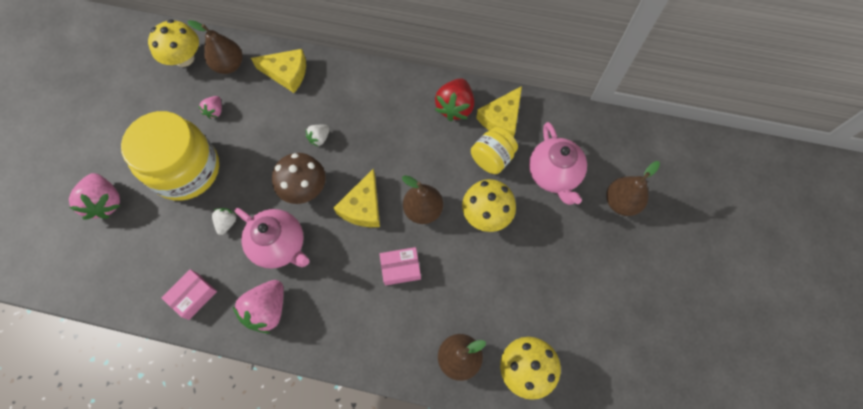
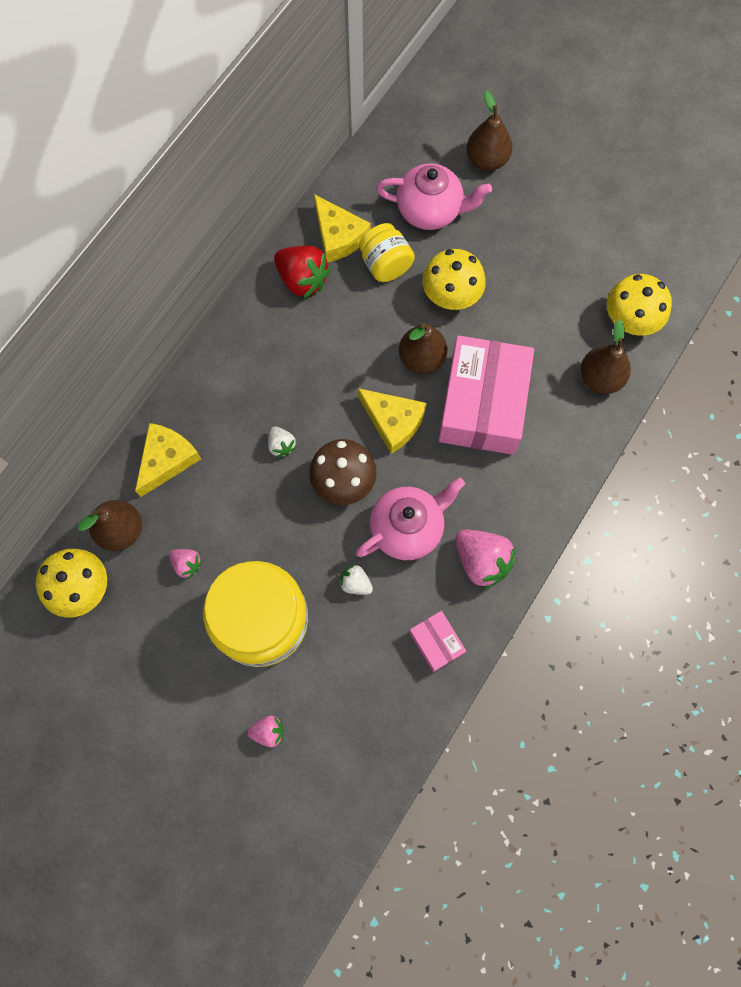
camera: 70 degrees left, 5 degrees up
pink strawberry [69,173,120,220] -> pink strawberry [247,715,283,747], size x0.54
pink box [379,247,421,286] -> pink box [438,335,534,455], size x2.21

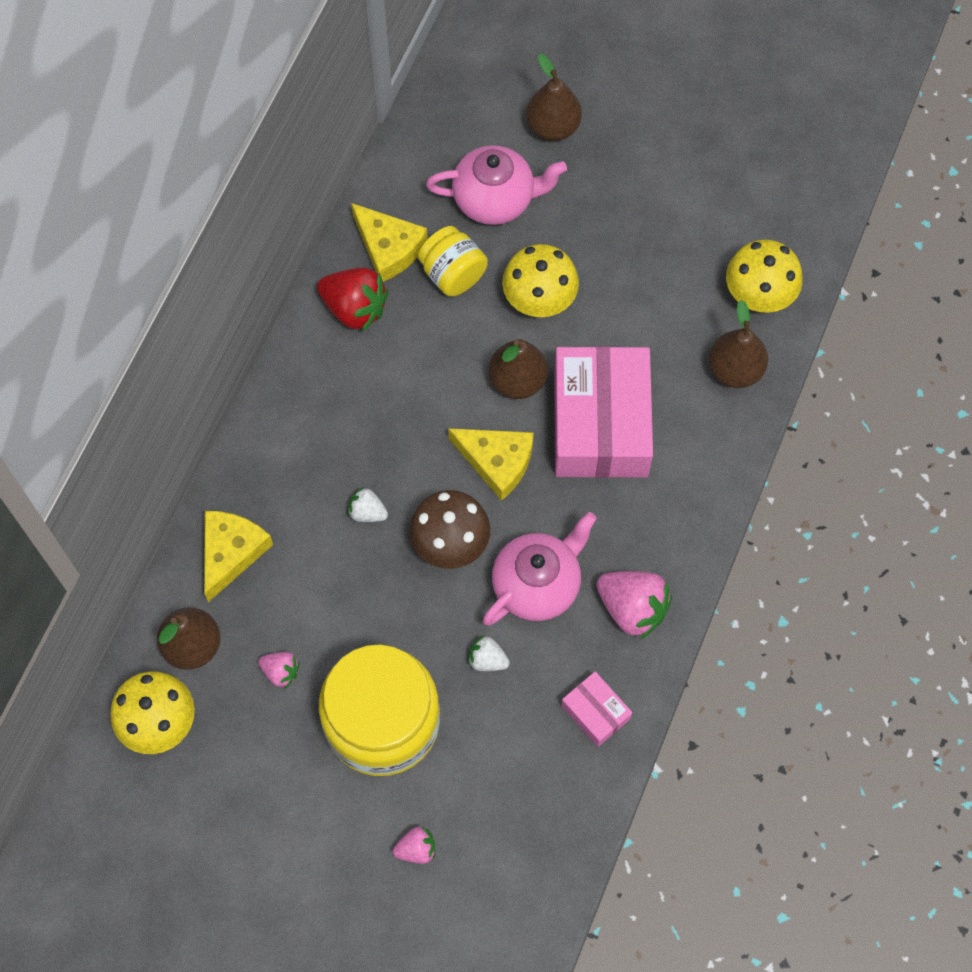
camera: 10 degrees left, 5 degrees down
white strawberry [268,426,296,458] -> white strawberry turned 150 degrees clockwise [348,487,388,522]

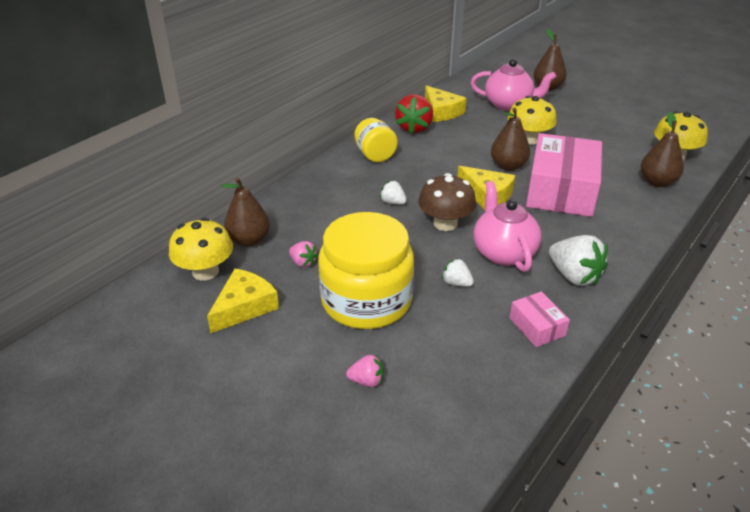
camera: 15 degrees right, 30 degrees down
yellow cheese [204,511,273,602] -> yellow cheese moved to [207,269,279,333]
red strawberry [317,268,388,332] -> red strawberry turned 60 degrees clockwise [395,94,433,134]
yellow jar [418,226,488,296] -> yellow jar moved to [354,118,398,162]
pink teapot [483,512,597,626] -> pink teapot turned 75 degrees counterclockwise [474,181,542,272]
pink strawberry [596,571,672,640] -> white strawberry [549,235,608,286]

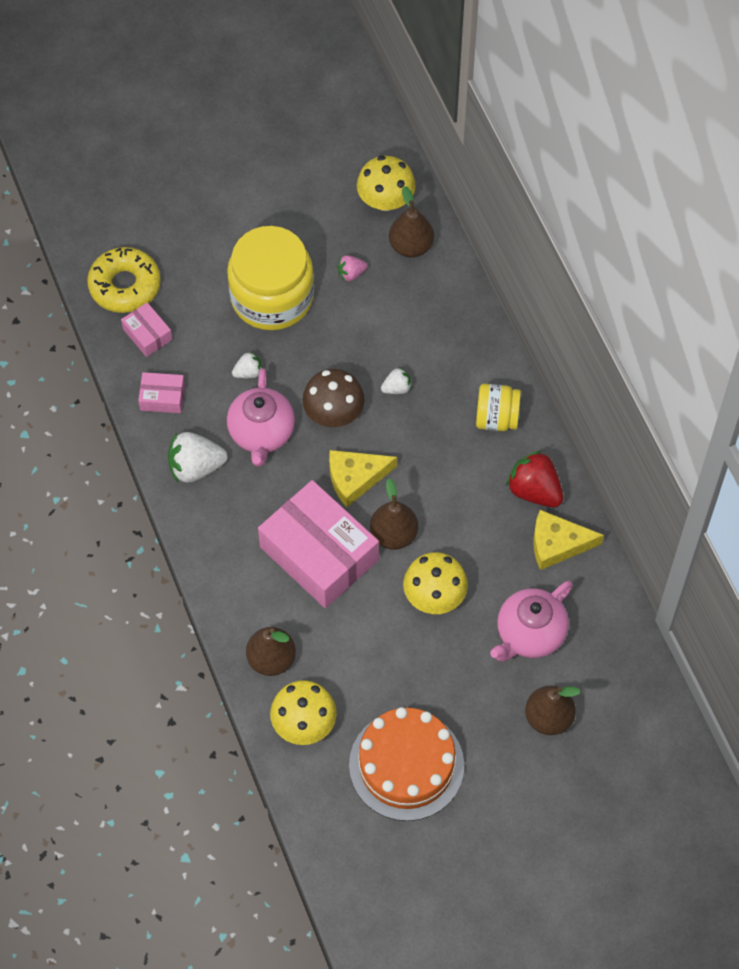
camera: 120 degrees right, 25 degrees up
yellow cheese [207,269,279,333] -> none
pink strawberry [346,354,384,387] -> none
pink teapot [474,181,542,272] -> pink teapot turned 75 degrees clockwise [227,368,295,466]
none -> yellow donut [87,247,161,313]
none -> pink box [121,302,173,357]
none -> orange cake [349,707,464,821]

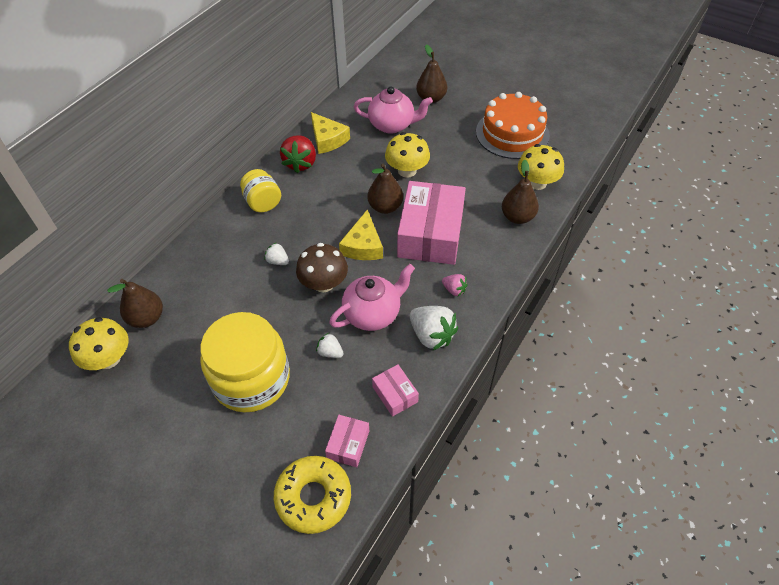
camera: 125 degrees left, 10 degrees down
yellow cheese [329,450,397,507] -> yellow cheese turned 60 degrees clockwise [339,209,383,260]
pink strawberry [337,255,367,281] -> pink strawberry moved to [442,274,468,296]

